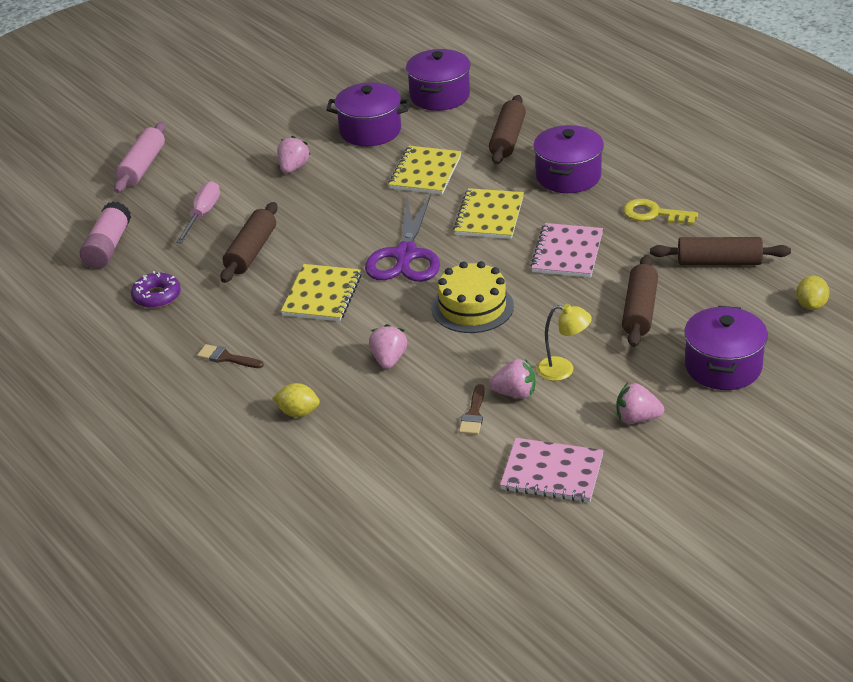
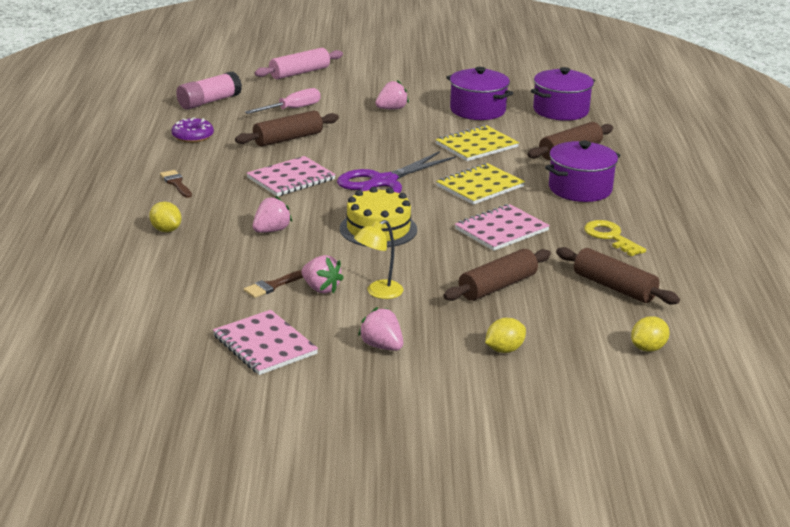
camera: 35 degrees right, 10 degrees down
yellow notebook [281,264,362,321] -> pink notebook [247,156,336,197]
yellow lamp [536,304,592,381] -> yellow lamp turned 90 degrees clockwise [354,220,403,299]
purple pot [684,306,768,390] -> yellow lemon [485,318,526,353]

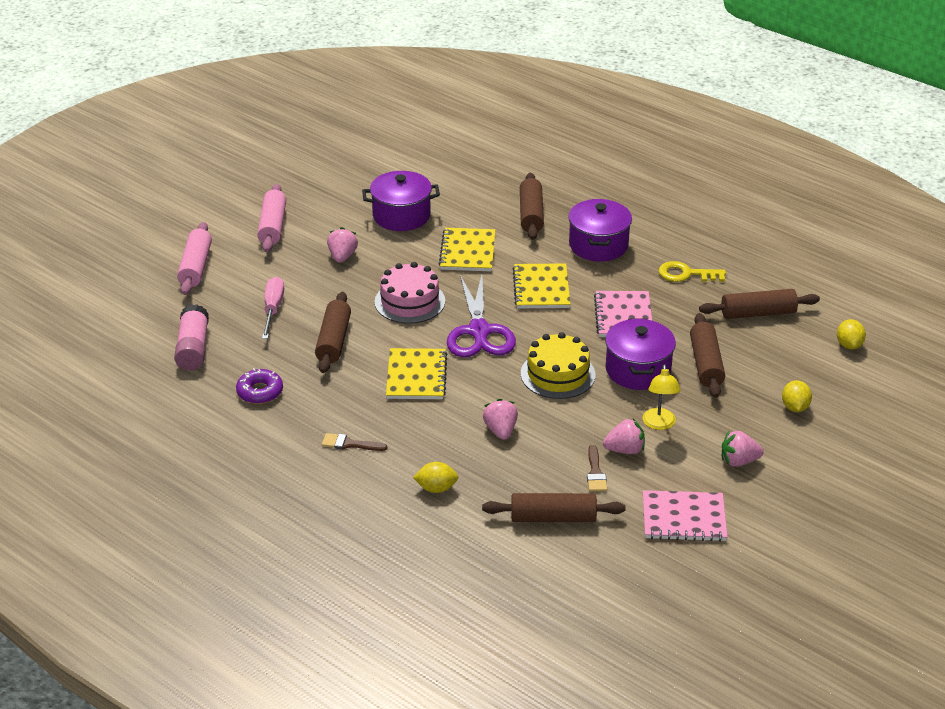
camera: 50 degrees left, 10 degrees up
pink notebook [247,156,336,197] -> yellow notebook [386,348,447,399]
purple pot [531,67,595,121] -> purple pot moved to [605,318,676,390]
none -> pink rolling pin [257,184,286,252]
none -> pink cake [375,262,445,324]
none -> brown rolling pin [482,493,626,522]

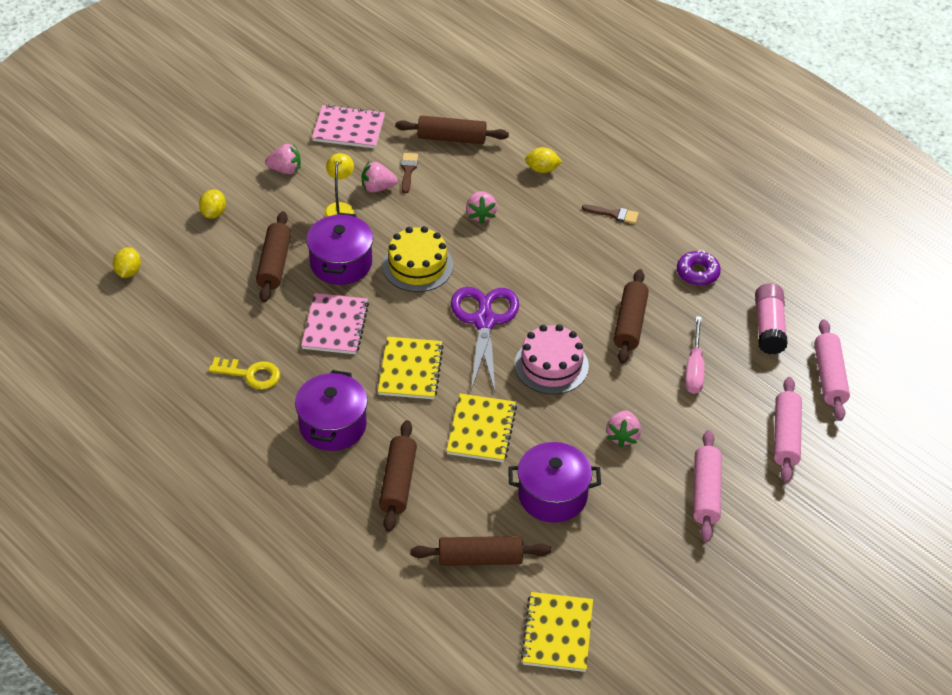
camera: 175 degrees left, 10 degrees up
yellow notebook [386,348,447,399] -> yellow notebook moved to [521,592,593,672]
brown rolling pin [699,289,820,319] -> brown rolling pin moved to [410,536,551,566]
none -> pink rolling pin [814,319,850,421]

